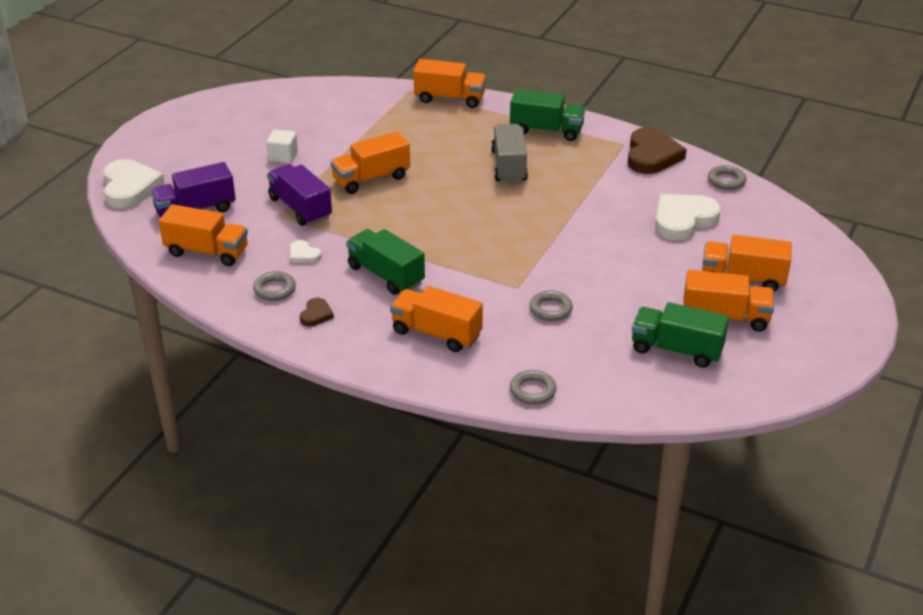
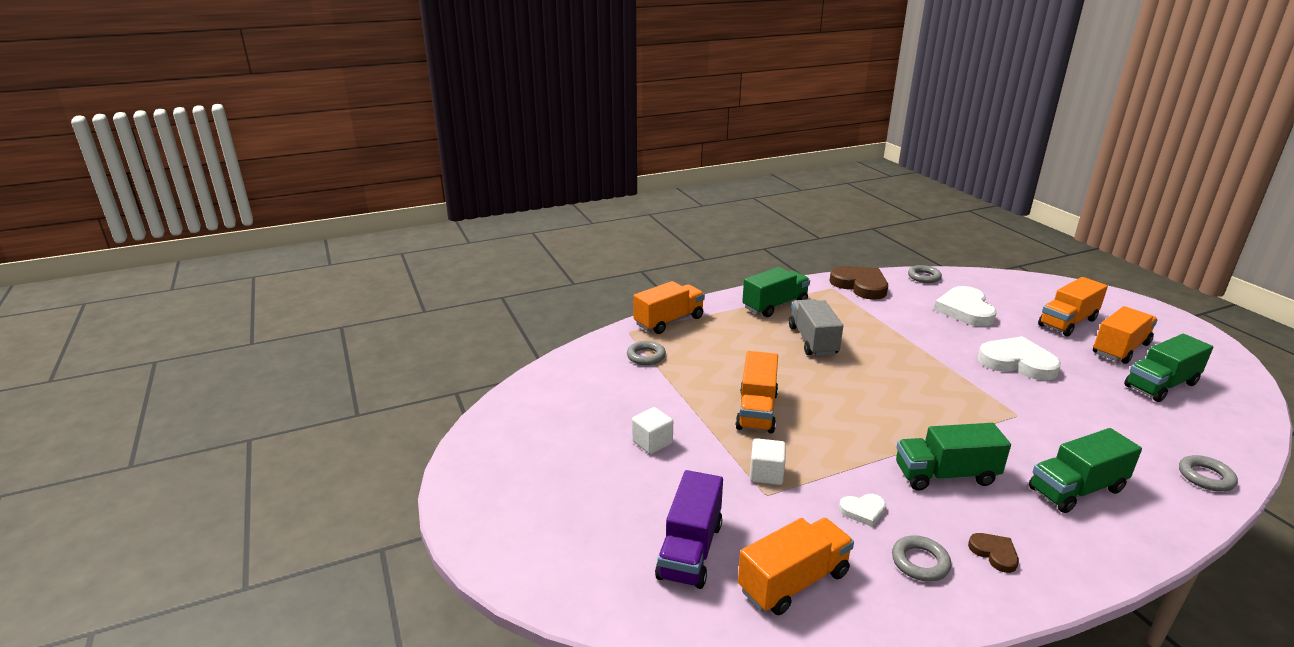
camera: 50 degrees left, 10 degrees down
white heart [103,159,165,208] -> white heart moved to [978,336,1061,380]
purple truck [267,164,332,226] -> white cube [750,438,786,485]
orange truck [390,286,483,352] -> green truck [1029,428,1142,513]
grey truck [491,124,528,183] -> grey truck turned 45 degrees clockwise [789,299,843,356]
grey ring [529,290,573,321] -> grey ring moved to [627,341,666,365]

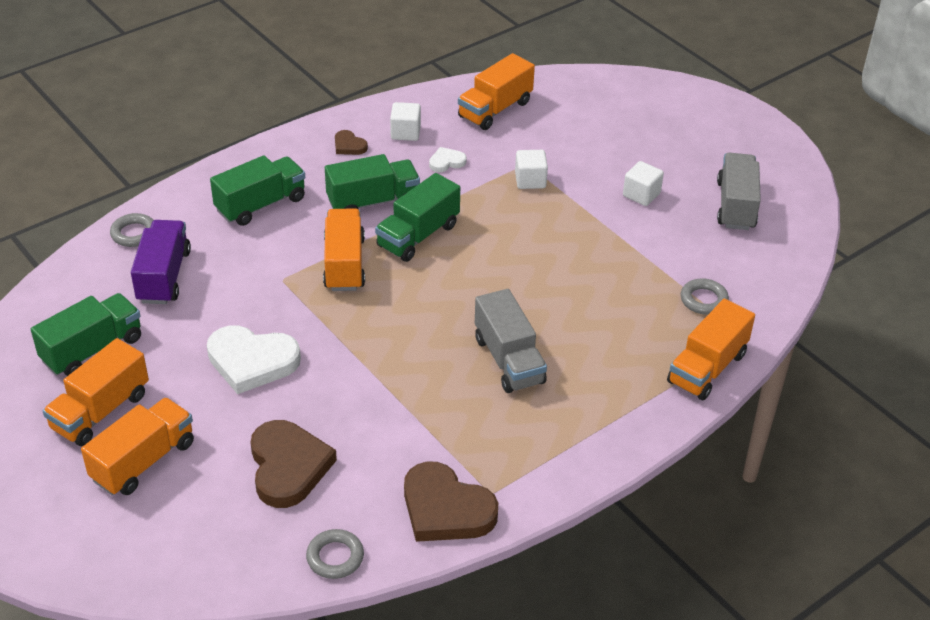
camera: 165 degrees right, 15 degrees up
purple truck [655,470,723,589] -> purple truck moved to [131,220,191,304]
orange truck [735,351,778,434] -> orange truck moved to [323,208,365,291]
green truck [742,267,810,317] -> green truck moved to [375,173,460,262]
grey ring [892,535,951,582] -> white cube [390,102,421,141]
white heart [934,286,997,327] -> brown heart [250,420,337,508]
none -> grey truck [717,153,761,230]

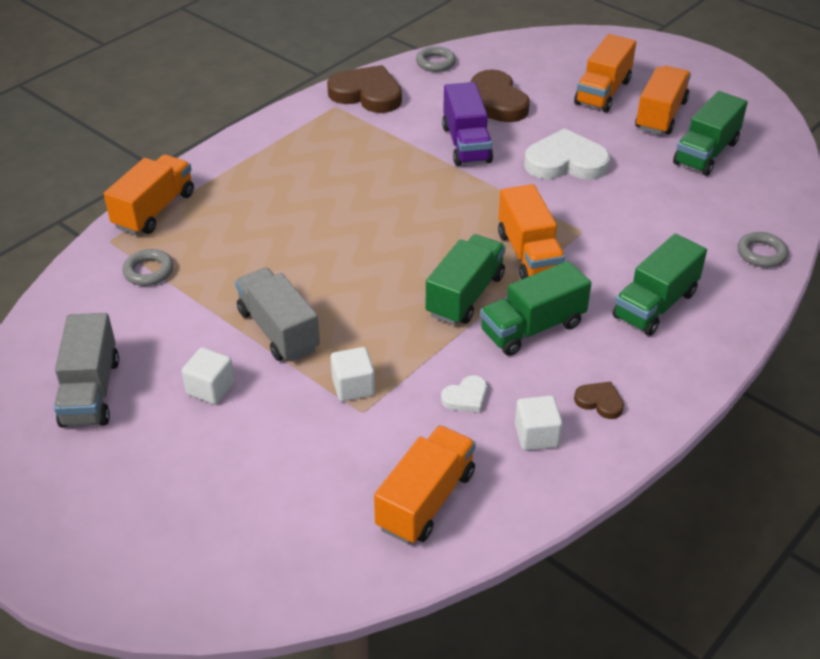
camera: 170 degrees right, 0 degrees up
purple truck [131,220,191,304] -> purple truck moved to [442,82,493,166]
grey truck [475,289,547,393] -> grey truck moved to [235,268,320,362]

